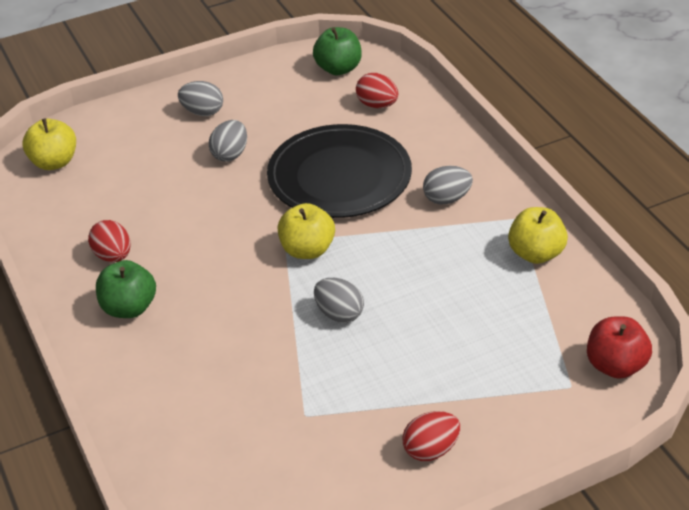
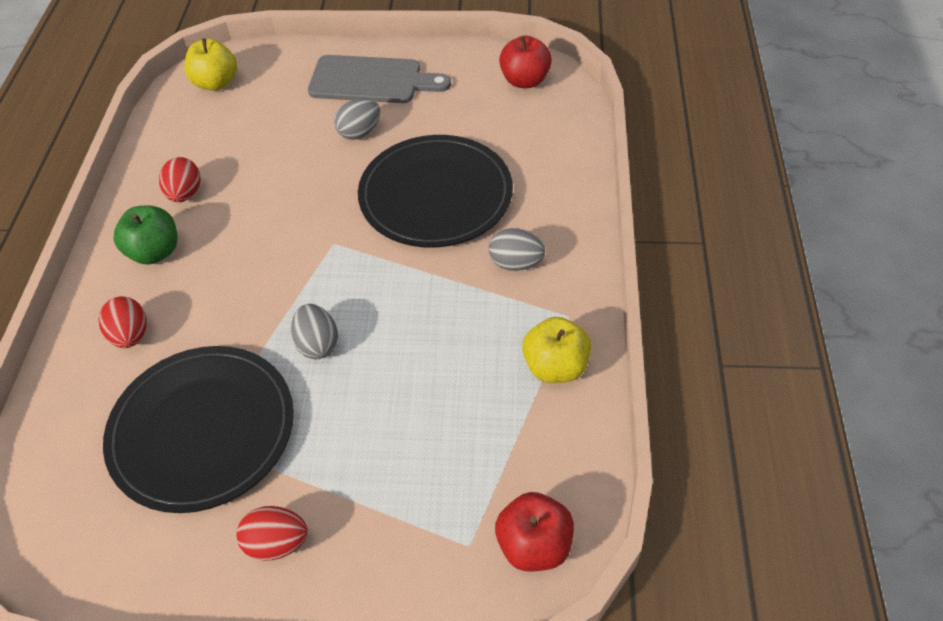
camera: 30 degrees right, 10 degrees up
grey egg [178,81,223,116] -> grey cutting board [308,55,451,103]
yellow apple [278,203,335,259] -> none
green apple [313,27,362,75] -> red apple [499,35,552,88]
red egg [356,73,398,108] -> red egg moved to [98,297,147,348]
none -> black plate [103,346,294,513]

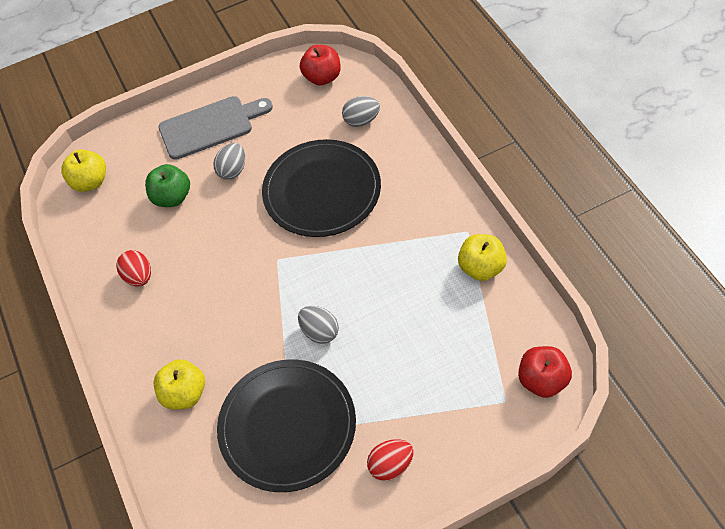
camera: 25 degrees left, 5 degrees up
red egg [98,297,147,348] -> yellow apple [153,359,205,410]
green apple [114,205,178,265] -> green apple moved to [145,164,190,207]
grey egg [489,228,545,271] -> grey egg moved to [342,96,380,127]

